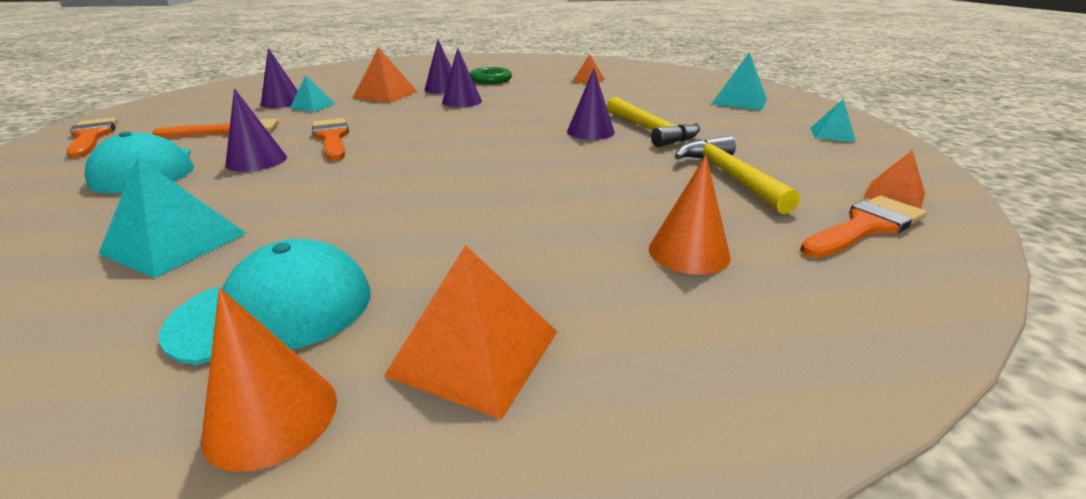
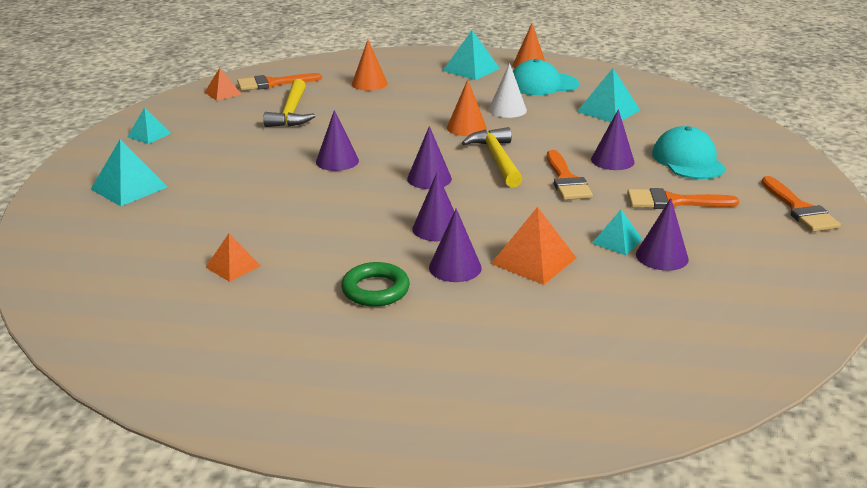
camera: 165 degrees left, 0 degrees up
orange pyramid [384,245,557,420] -> turquoise pyramid [443,30,500,80]
yellow hammer [606,97,700,147] -> yellow hammer moved to [462,127,522,188]
none -> purple cone [407,126,452,189]
none -> orange cone [447,79,487,136]
none -> white cone [488,63,527,118]

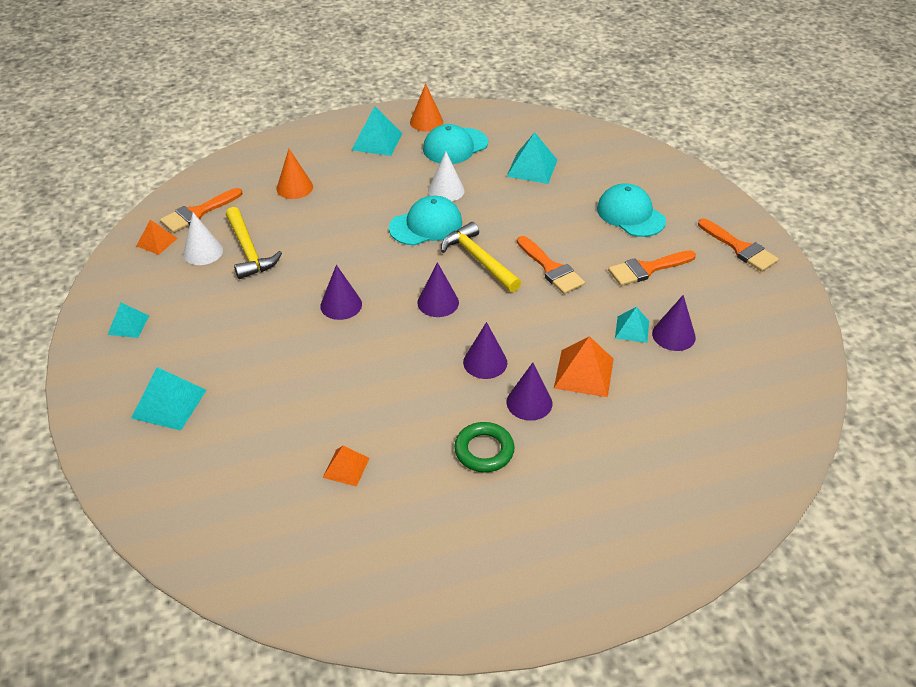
camera: 25 degrees left, 15 degrees up
orange cone [447,79,487,136] -> turquoise cap [389,196,462,246]
purple cone [591,109,635,170] -> none
none -> white cone [183,212,223,265]

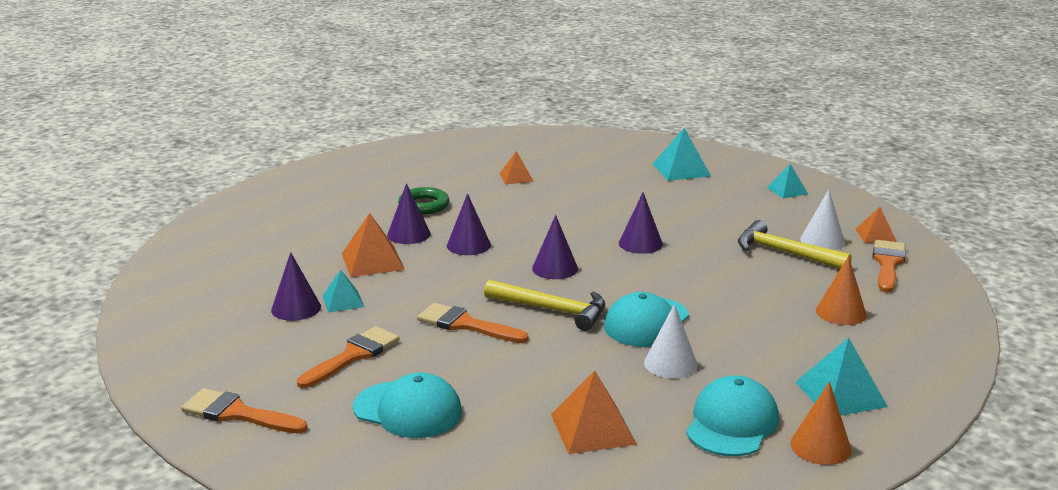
camera: 150 degrees right, 20 degrees down
turquoise pyramid [506,132,557,184] -> orange pyramid [551,371,637,454]

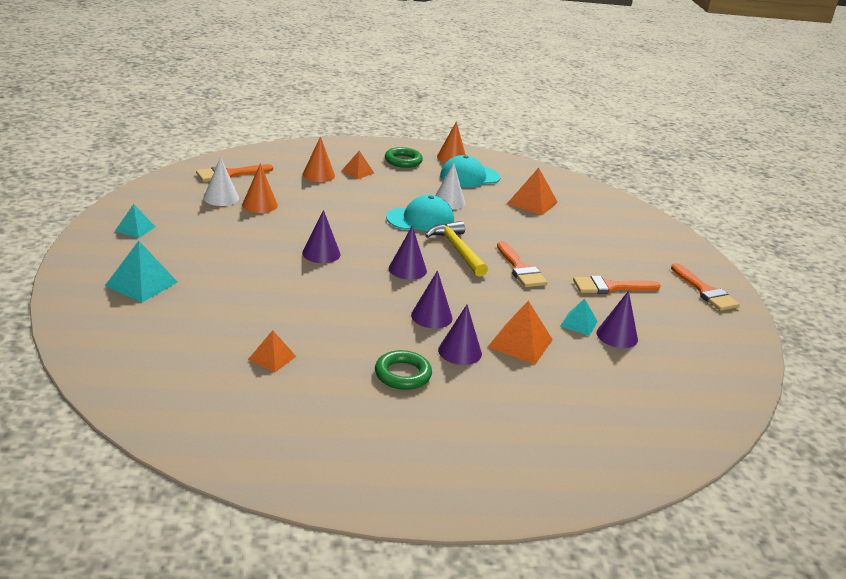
camera: 140 degrees left, 5 degrees up
turquoise cap [353,373,462,438] -> none
yellow hammer [738,220,852,269] -> orange cone [242,163,278,213]
turquoise pyramid [795,337,888,415] -> green ring [385,147,423,168]
orange pyramid [855,207,897,243] -> orange pyramid moved to [341,151,374,179]

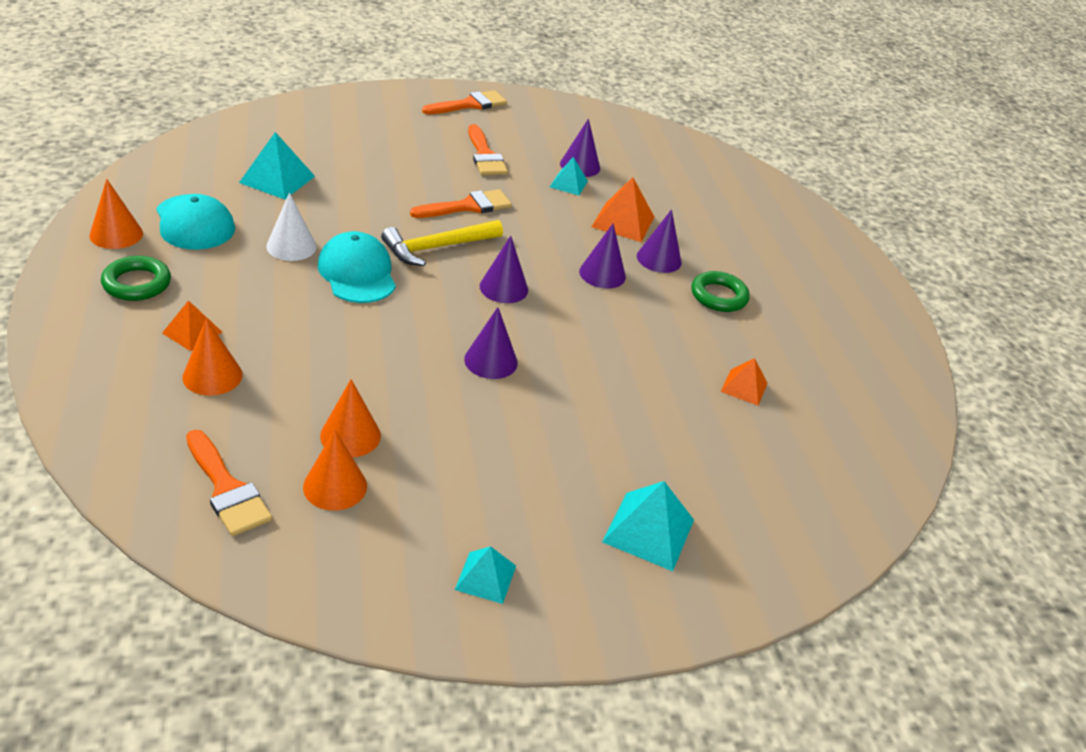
camera: 100 degrees left, 10 degrees up
white cone [203,157,239,206] -> orange cone [303,429,367,511]
orange pyramid [507,168,557,215] -> turquoise pyramid [239,132,315,199]

